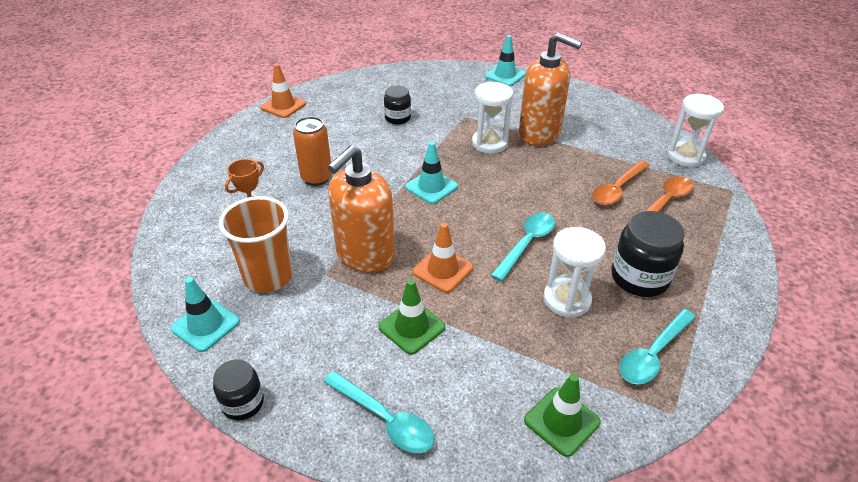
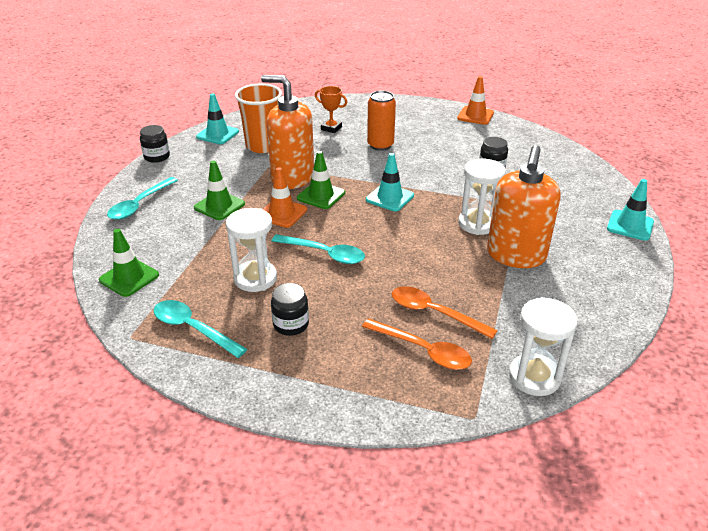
camera: 80 degrees right, 5 degrees down
black jar [611,211,684,297] -> black jar [271,283,309,336], size x0.61
none -> green traffic cone [297,151,345,209]

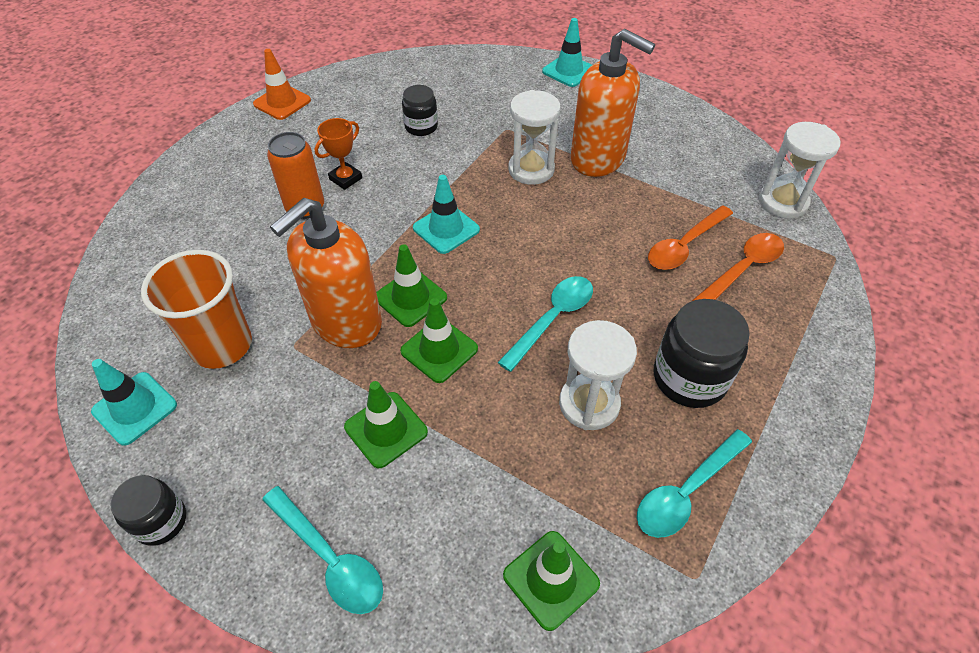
camera: 75 degrees left, 15 degrees up
orange traffic cone [263,167,307,228] -> green traffic cone [400,298,478,383]
black jar [271,283,309,336] -> black jar [654,299,750,408], size x1.65
orange trophy [315,86,347,133] -> orange trophy moved to [314,118,362,190]

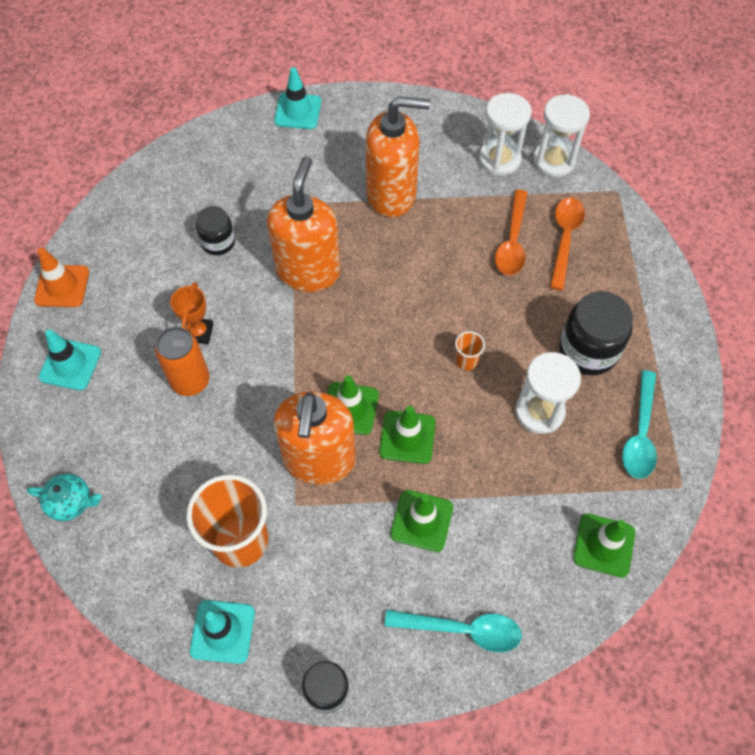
camera: 35 degrees left, 10 degrees up
turquoise traffic cone [413,175,480,254] -> turquoise traffic cone moved to [39,329,101,390]
turquoise spoon [497,276,593,372] -> orange cup [455,331,485,371]
white hourglass [509,90,561,185] -> white hourglass moved to [479,93,532,176]
none -> turquoise teapot [27,474,102,521]
none -> orange soap dispenser [267,156,340,292]

